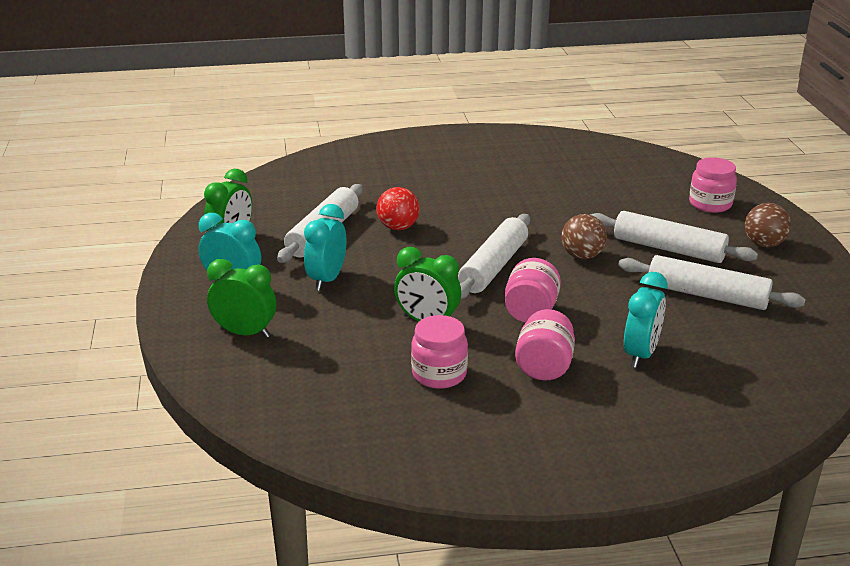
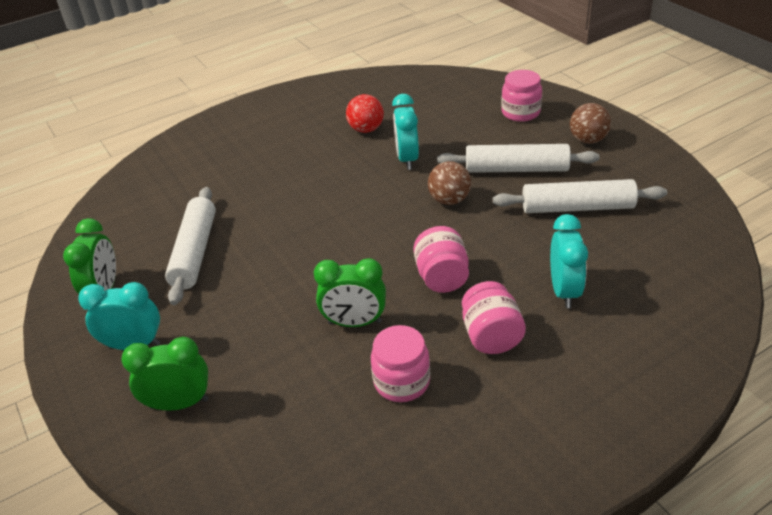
camera: 20 degrees left, 10 degrees up
turquoise clock [304,204,346,291] -> turquoise clock moved to [392,94,419,170]
red ball [377,187,420,230] -> red ball moved to [346,94,384,133]
white rolling pin [458,214,530,299] -> none

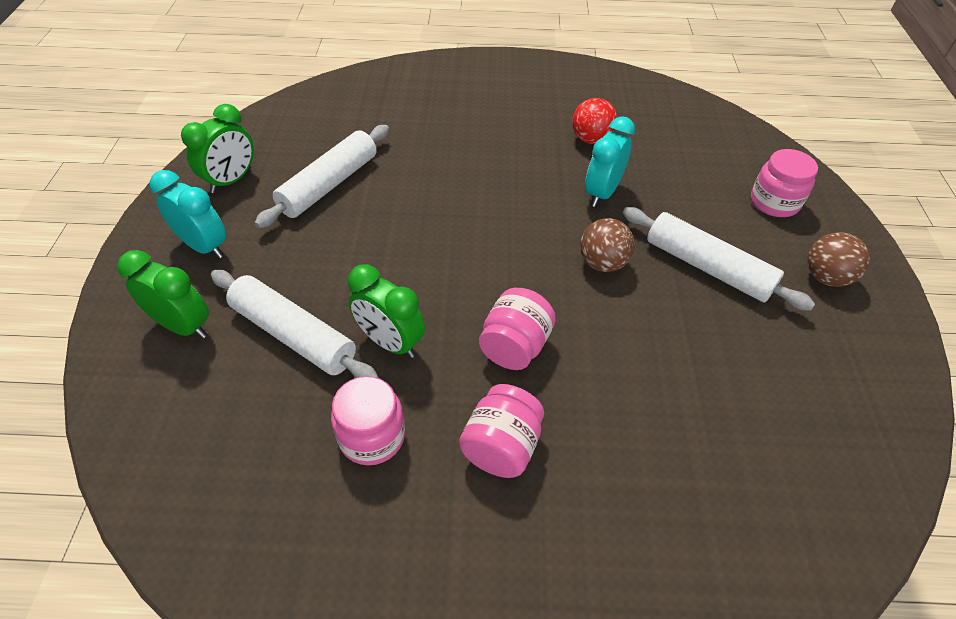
camera: 30 degrees right, 10 degrees up
white rolling pin [493,179,667,213] -> white rolling pin moved to [211,270,379,378]
turquoise clock [550,214,588,308] -> none

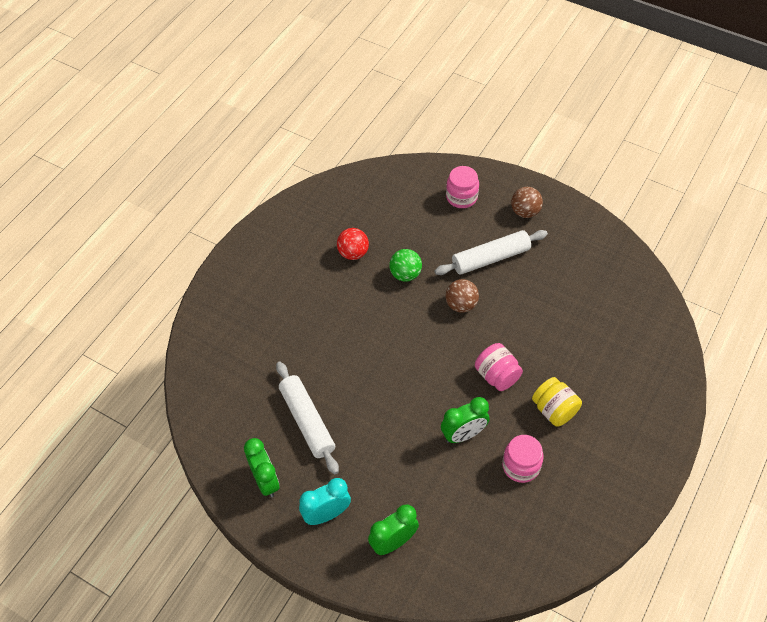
camera: 60 degrees left, 5 degrees up
white rolling pin [211,270,379,378] -> none
pink jar [459,384,544,478] -> yellow jar [532,377,582,426]
turquoise clock [585,116,635,207] -> green ball [389,249,422,282]

